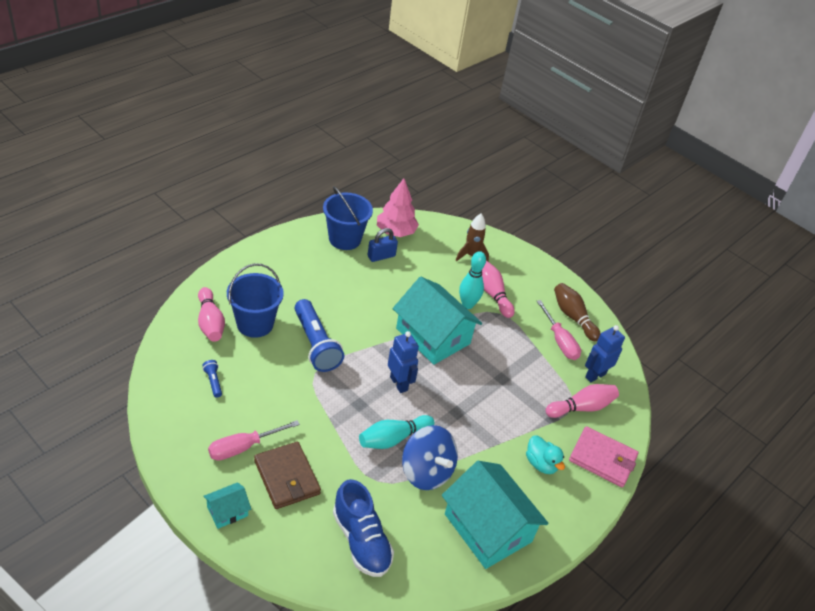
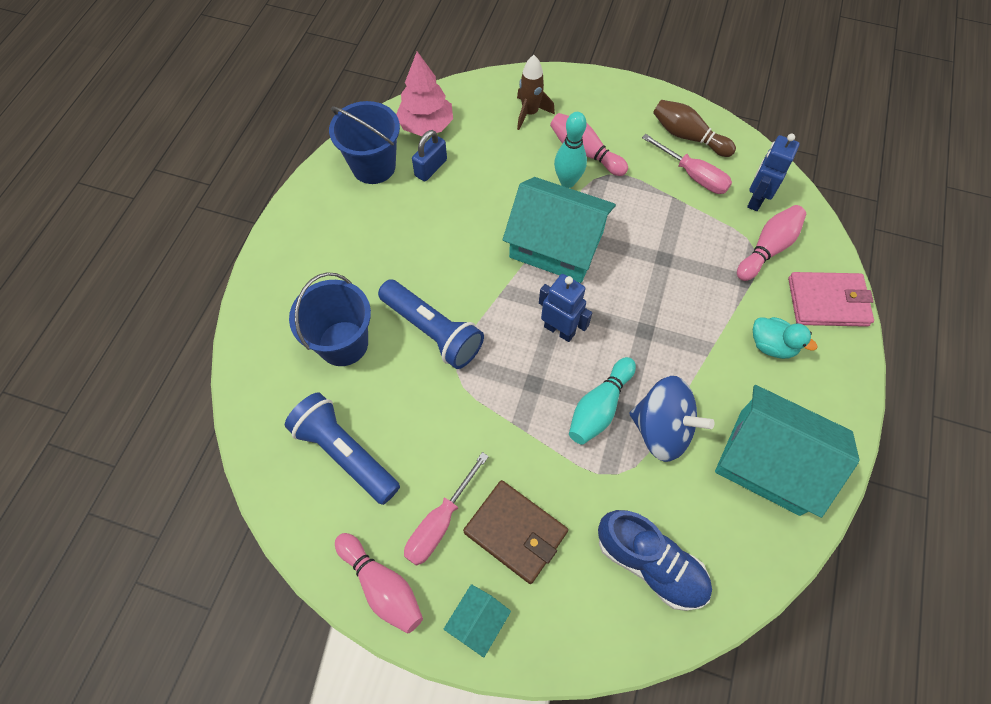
camera: 20 degrees left, 20 degrees up
pink bowling pin [198,287,225,342] -> pink bowling pin moved to [335,533,423,634]
blue flashlight [202,360,222,398] -> blue flashlight [285,392,400,505], size x2.31

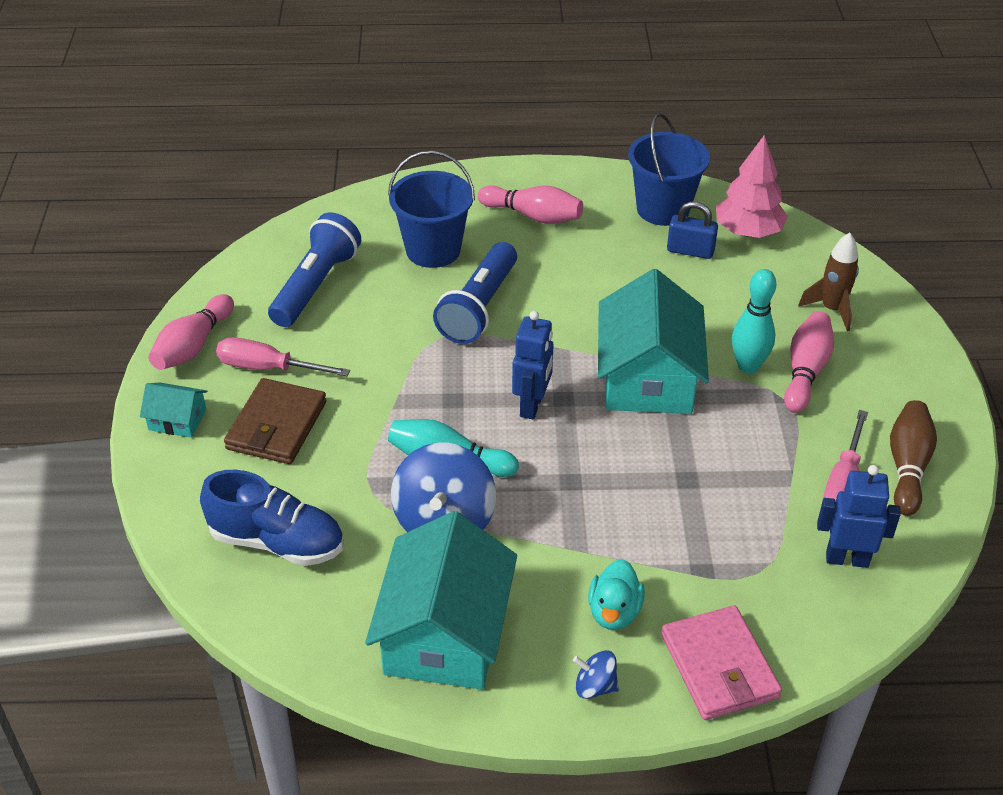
camera: 70 degrees right, 20 degrees down
blue shoe [598,510,712,611] -> blue shoe turned 90 degrees counterclockwise [200,470,344,566]
pink bowling pin [737,205,806,281] -> pink bowling pin moved to [478,185,583,224]
none -> blue spinning top [573,650,619,699]

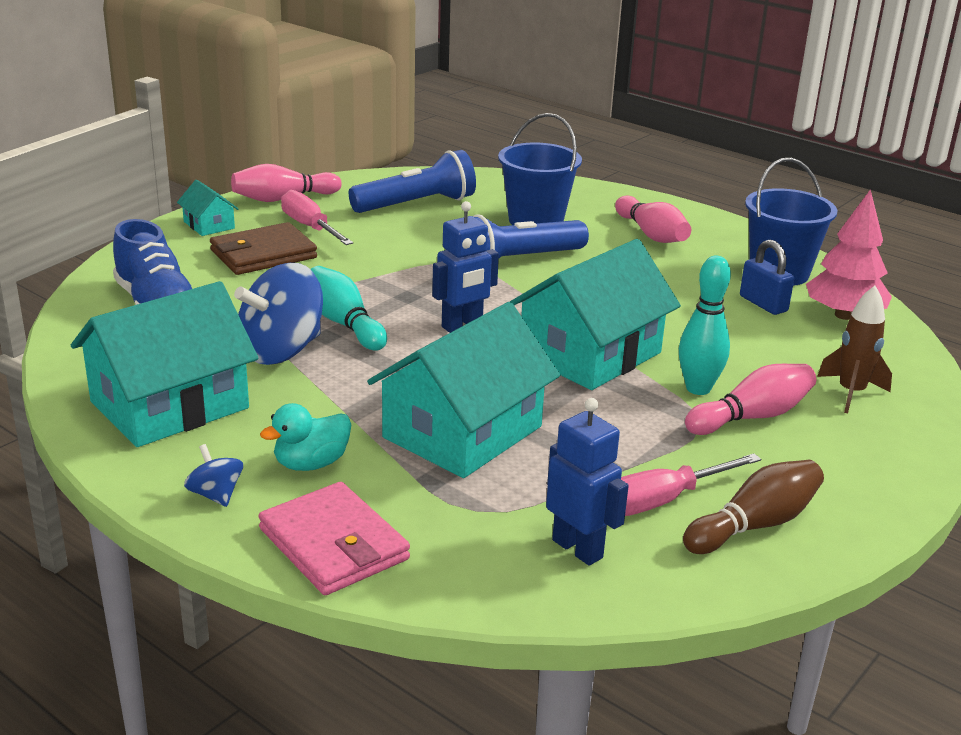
camera: 40 degrees right, 15 degrees down
pink wallet [661,605,782,720] -> pink wallet turned 60 degrees counterclockwise [258,482,410,595]
none -> turquoise house [367,302,560,478]

